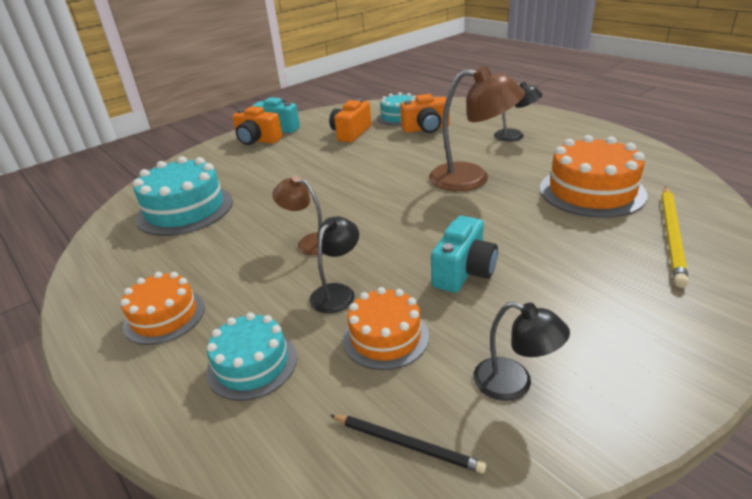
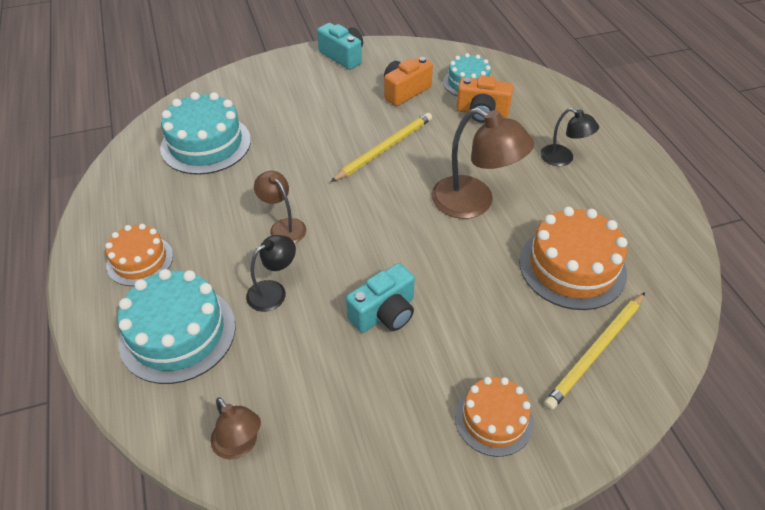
camera: 20 degrees right, 15 degrees up
turquoise cake [206,312,297,401] -> turquoise cake [117,269,236,384], size x1.62
orange camera [232,106,282,145] -> none
black pencil [330,415,486,473] -> brown lamp [211,397,261,460]
orange cake [343,287,429,370] -> orange cake moved to [455,377,534,457]
black lamp [473,302,570,401] -> none
none -> yellow pencil [331,113,432,182]

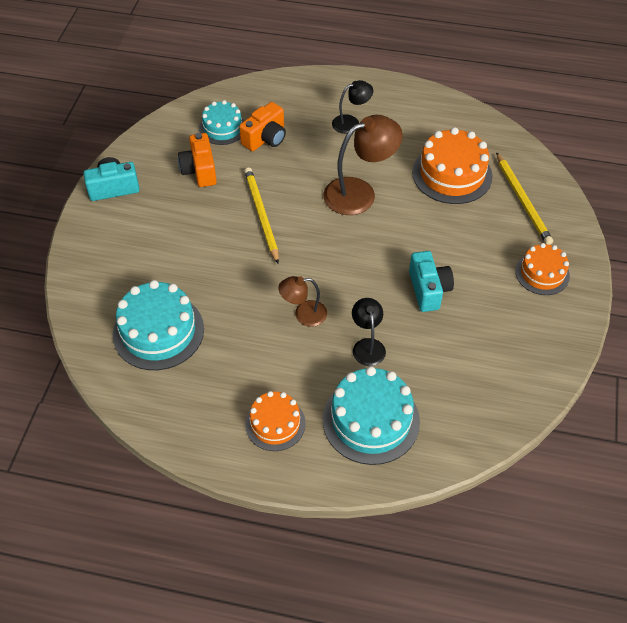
camera: 60 degrees left, 5 degrees up
brown lamp [211,397,261,460] -> none

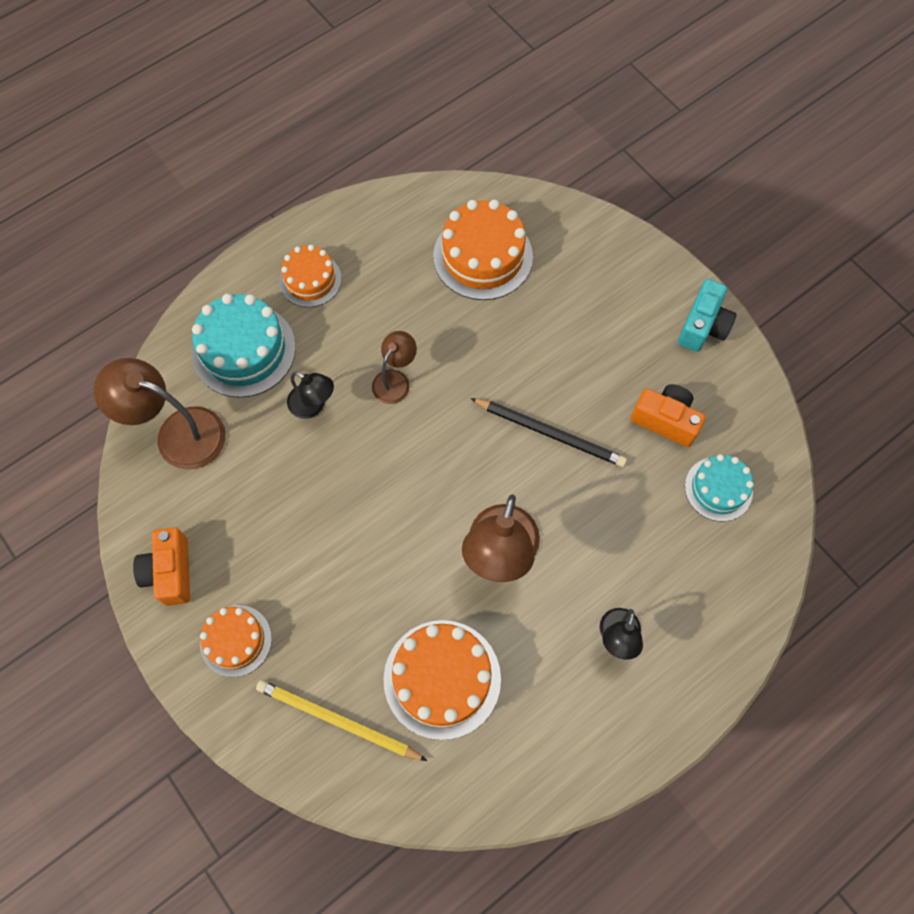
camera: 130 degrees right, 15 degrees up
turquoise cake [113,280,204,370] -> orange cake [433,200,533,300]
orange camera [239,102,286,151] -> orange camera moved to [133,527,190,606]
yellow pencil [244,167,279,264] -> black pencil [470,398,627,467]
turquoise camera [409,251,454,312] -> none
none -> brown lamp [94,358,226,470]

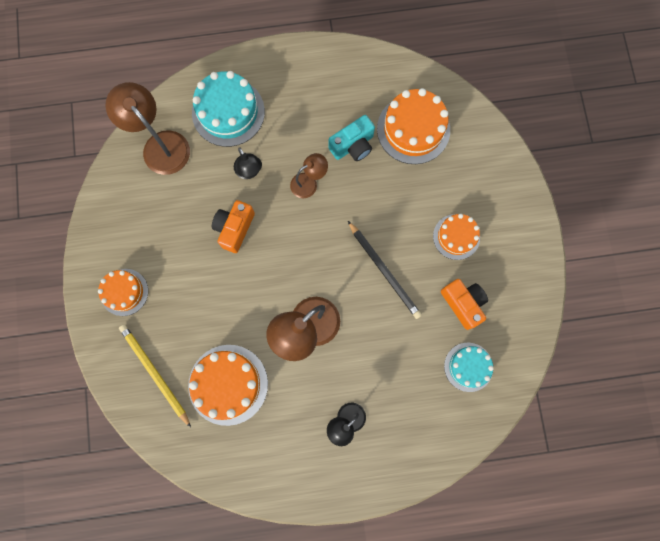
camera: 30 degrees right, 10 degrees up
orange camera [133,527,190,606] -> orange camera moved to [212,200,255,253]
orange cake [279,245,341,307] -> orange cake moved to [433,214,480,260]
turquoise camera [678,279,737,352] -> turquoise camera moved to [329,115,375,161]

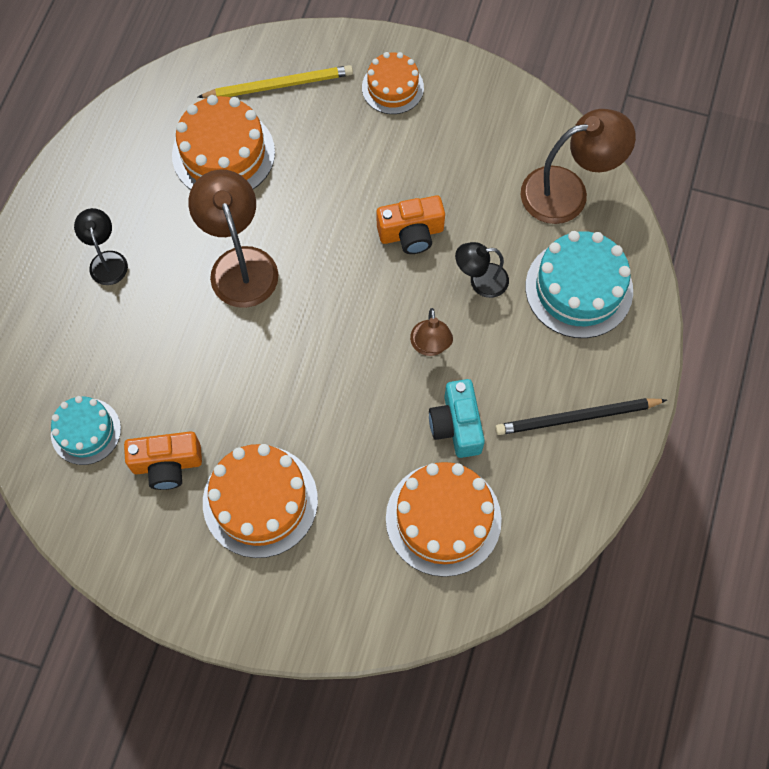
camera: 115 degrees right, 10 degrees down
orange camera [212,200,255,253] -> orange camera turned 120 degrees clockwise [377,195,445,254]
black pencil [348,221,422,319] -> black pencil moved to [495,398,667,435]
orange cake [433,214,480,260] -> orange cake [203,444,318,558], size x1.62

